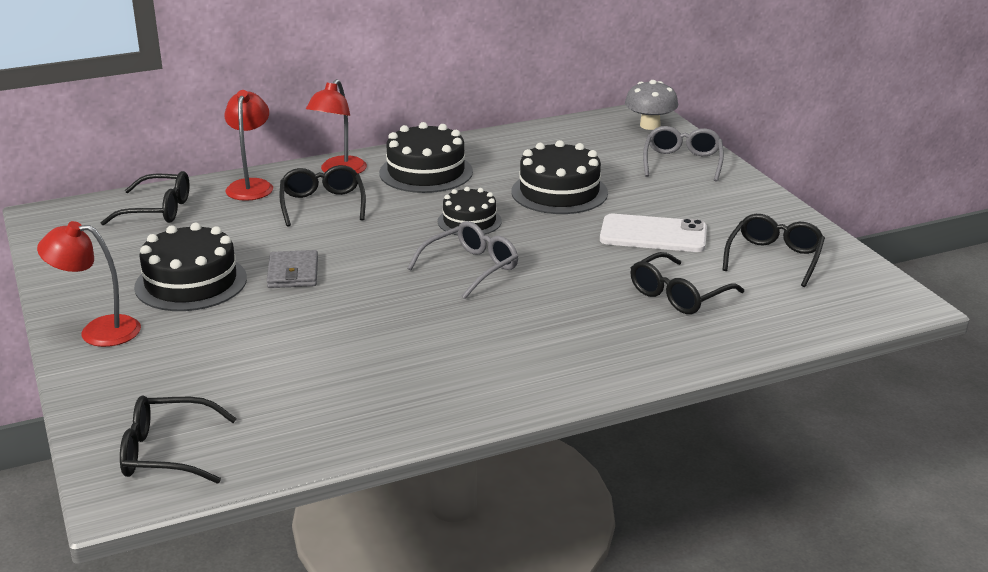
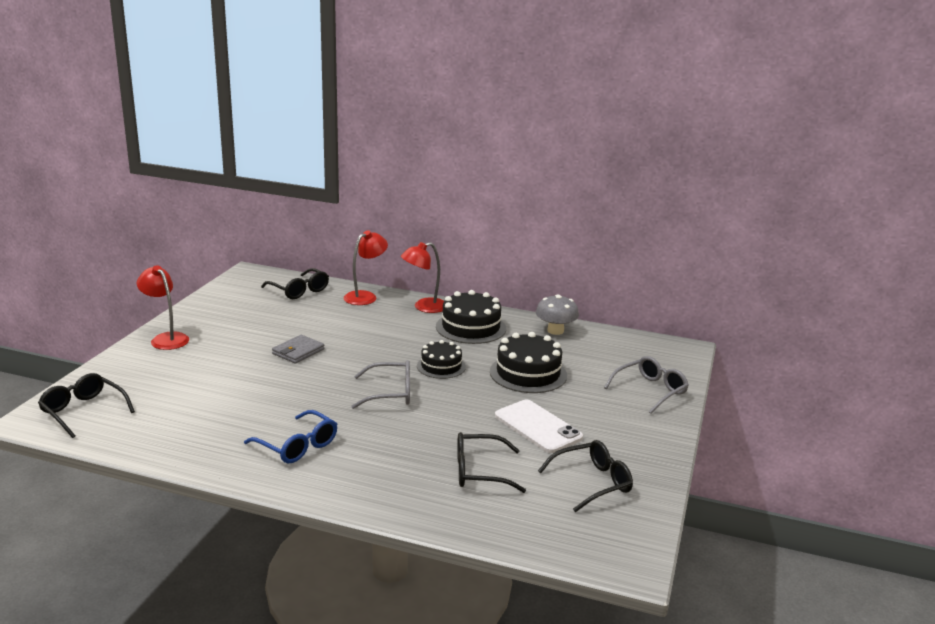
camera: 40 degrees right, 5 degrees down
black cake [134,223,247,311] -> none
black glasses [279,165,366,227] -> none
grey mushroom [625,80,678,130] -> grey mushroom moved to [536,294,579,335]
none -> blue glasses [244,410,337,463]

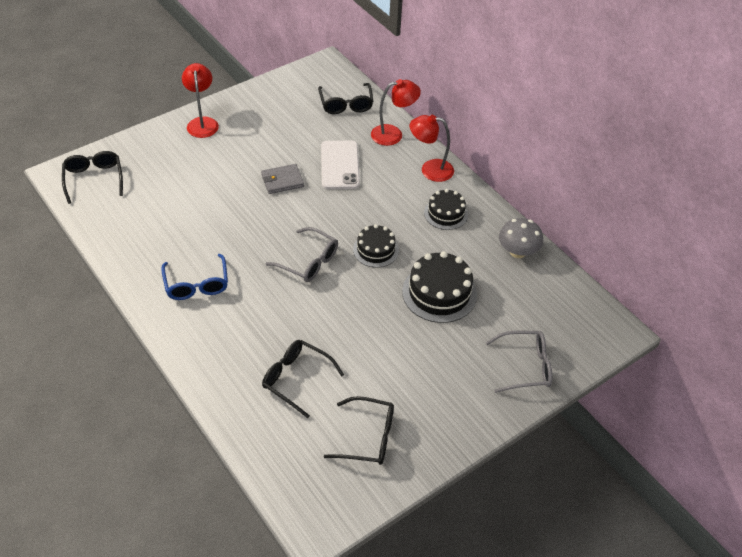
camera: 35 degrees right, 25 degrees up
black cake [436,290,506,344] -> black cake [424,189,468,230], size x0.64
white phone [495,400,583,453] -> white phone moved to [321,141,360,189]

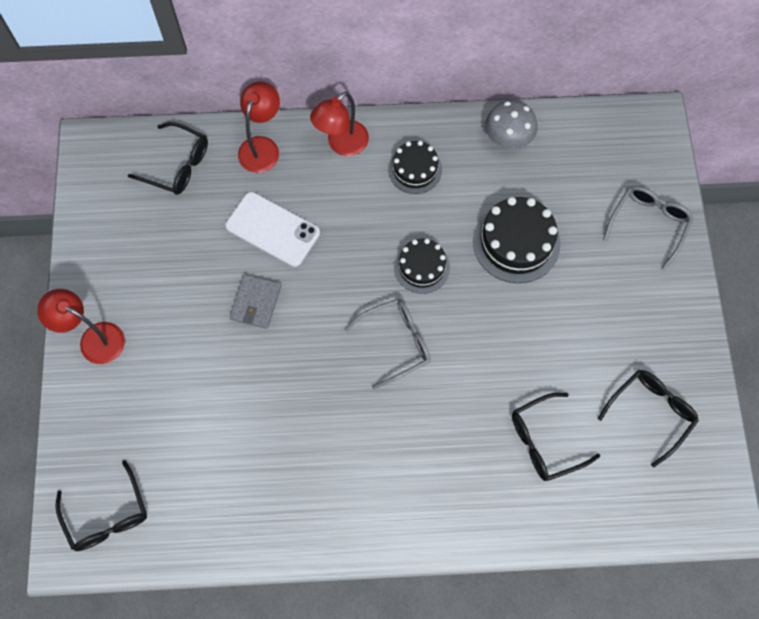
camera: 55 degrees left, 20 degrees up
black glasses [62,151,123,204] -> black glasses turned 135 degrees counterclockwise [55,460,147,551]
blue glasses [161,254,228,300] -> none

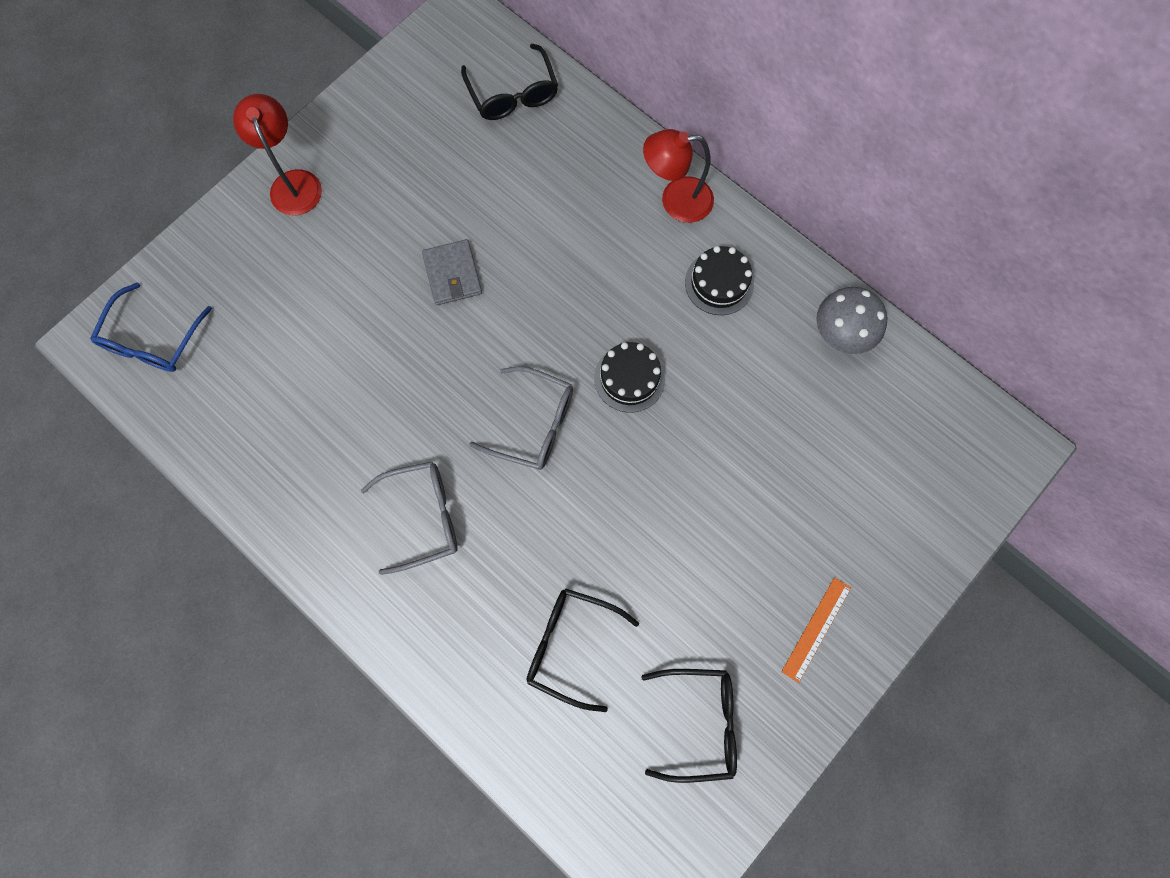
camera: 45 degrees right, 5 degrees up
black glasses [55,460,147,551] -> blue glasses [90,282,212,372]
white phone [225,192,320,267] -> none
grey wallet [230,274,281,329] -> grey wallet turned 75 degrees counterclockwise [422,239,482,305]
red lamp [238,81,280,173] -> none
black cake [473,197,560,283] -> none
grey glasses [603,186,694,270] -> grey glasses moved to [361,462,457,575]
none -> orange ruler [782,577,851,683]

